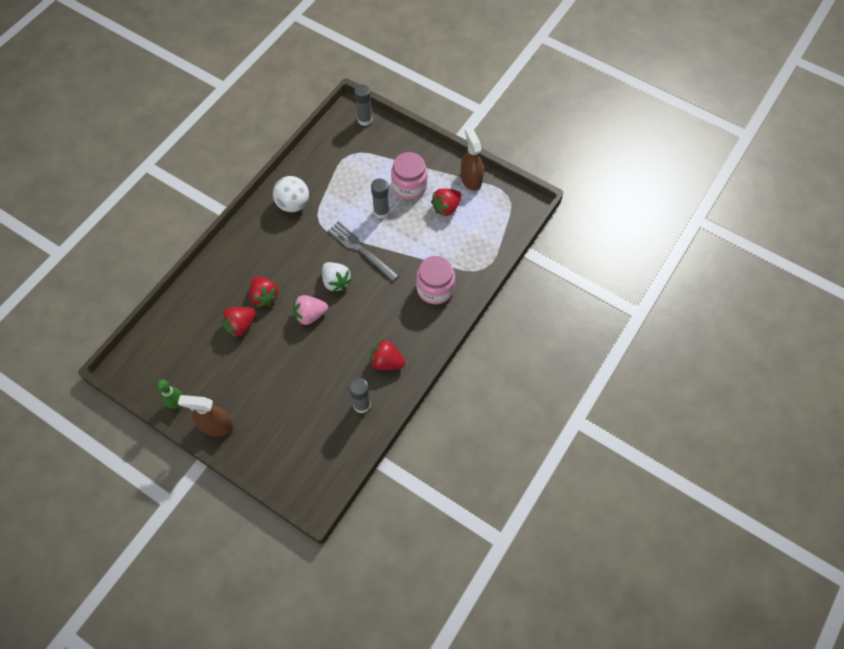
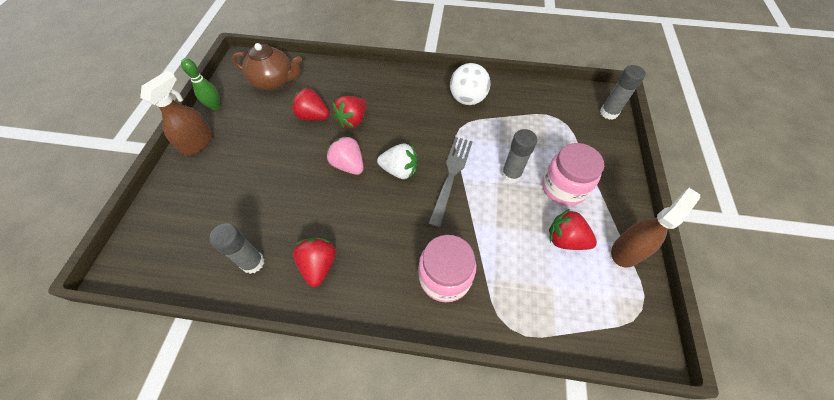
camera: 65 degrees right, 5 degrees down
brown spray bottle [178,395,234,436] -> brown spray bottle turned 45 degrees clockwise [140,71,213,155]
white strawberry [322,262,352,292] -> white strawberry turned 105 degrees counterclockwise [377,144,418,179]
none -> brown teapot [232,43,302,90]

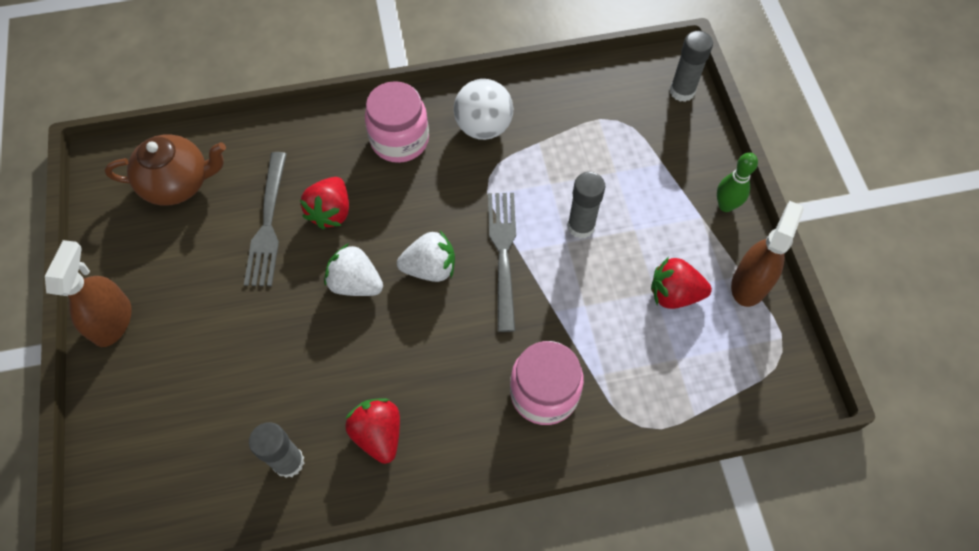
camera: 20 degrees left, 5 degrees up
green bowling pin [181,58,220,110] -> green bowling pin moved to [717,153,758,212]
red strawberry [291,87,330,120] -> grey fork [244,152,287,286]
pink strawberry [326,135,364,175] -> white strawberry [324,243,383,296]
pink jar [542,143,604,206] -> pink jar moved to [365,81,429,163]

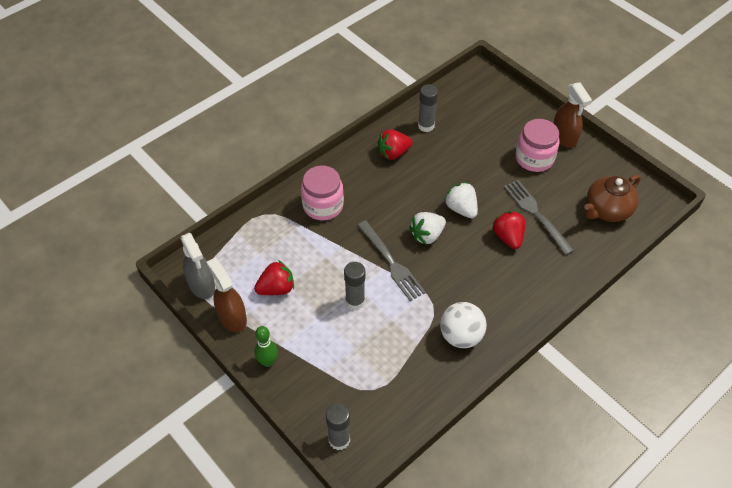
camera: 150 degrees right, 10 degrees down
white strawberry [324,243,383,296] -> white strawberry turned 120 degrees counterclockwise [444,182,478,218]
red strawberry [345,398,400,464] -> red strawberry turned 120 degrees clockwise [377,129,412,160]
pink jar [365,81,429,163] -> pink jar moved to [515,119,560,172]
brown spray bottle [731,201,804,307] -> brown spray bottle turned 150 degrees clockwise [207,258,247,332]
none -> grey spray bottle [180,233,215,299]

